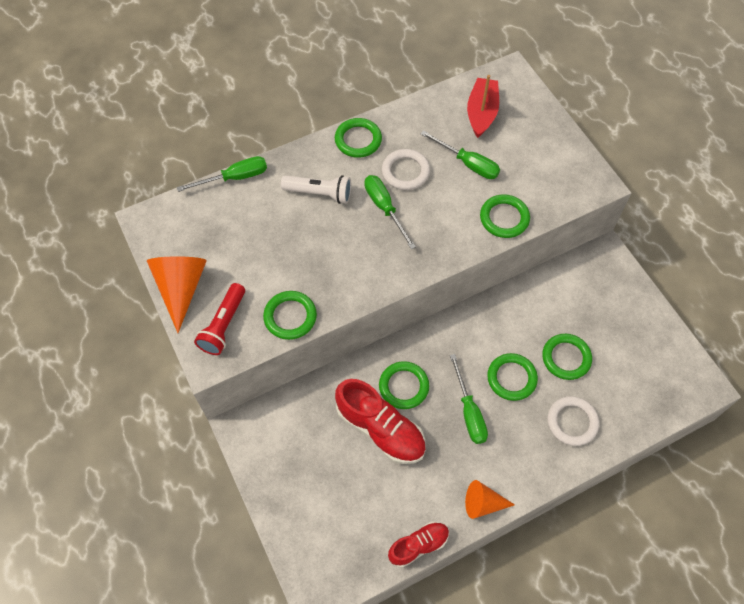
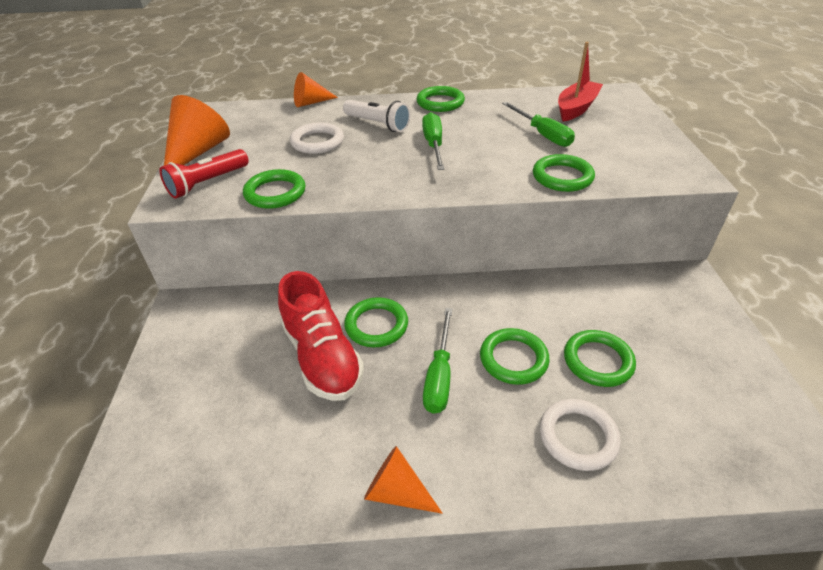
camera: 25 degrees right, 20 degrees down
green screwdriver [177,156,267,192] -> orange cone [294,72,338,107]
white ring [382,149,430,190] -> white ring moved to [290,123,344,154]
red shoe [388,521,449,568] -> none

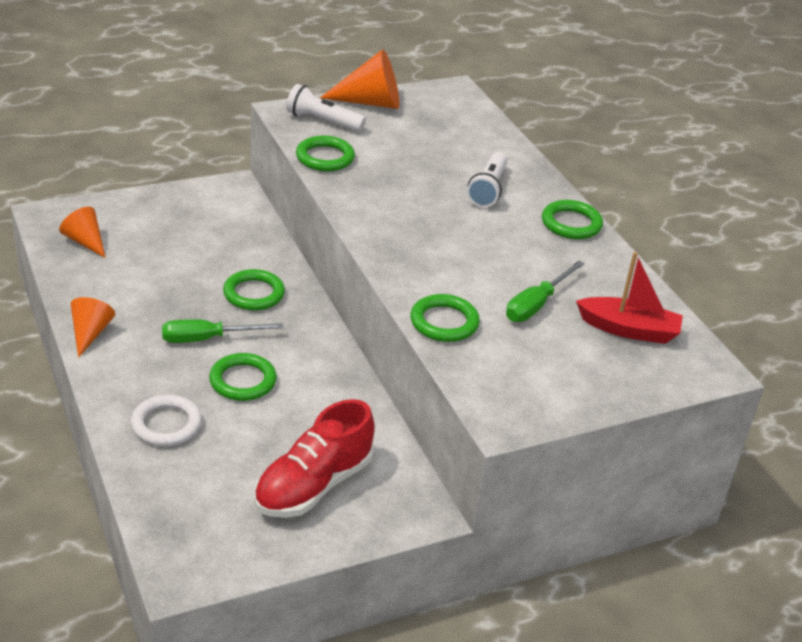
camera: 65 degrees right, 5 degrees down
red flashlight [160,149,249,199] -> white flashlight [286,84,366,132]
red shoe [278,271,364,401] -> red shoe moved to [254,399,375,518]
white ring [290,123,344,154] -> none
orange cone [294,72,338,107] -> orange cone moved to [59,207,106,258]
green screwdriver [422,112,444,170] -> none
green ring [564,330,636,387] -> none

